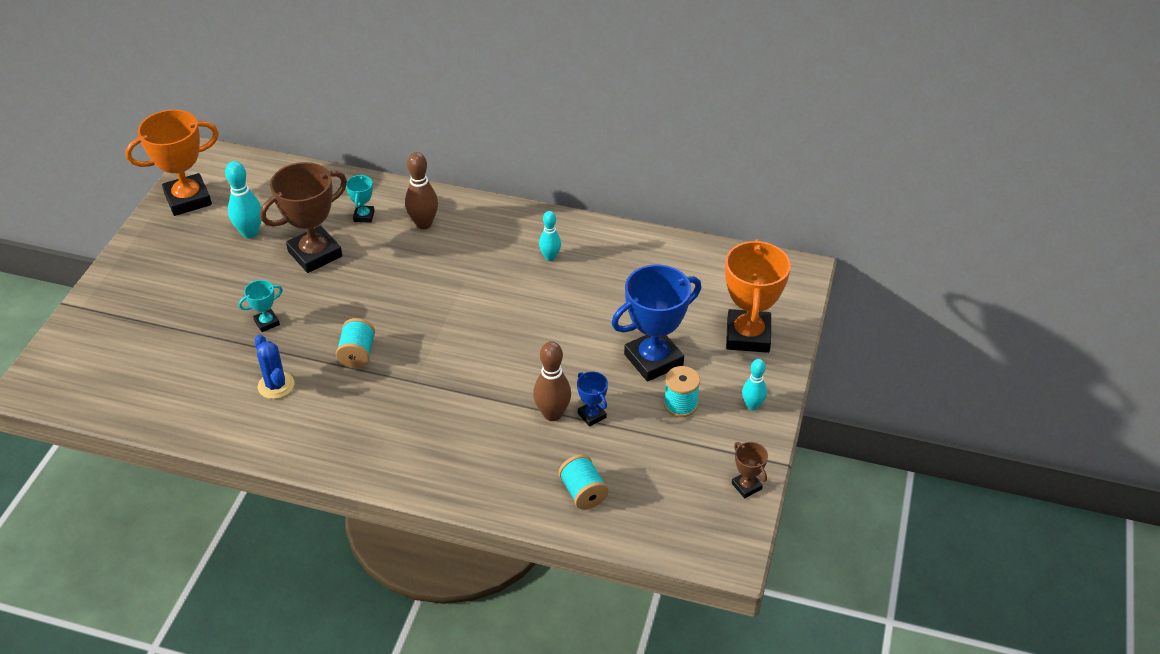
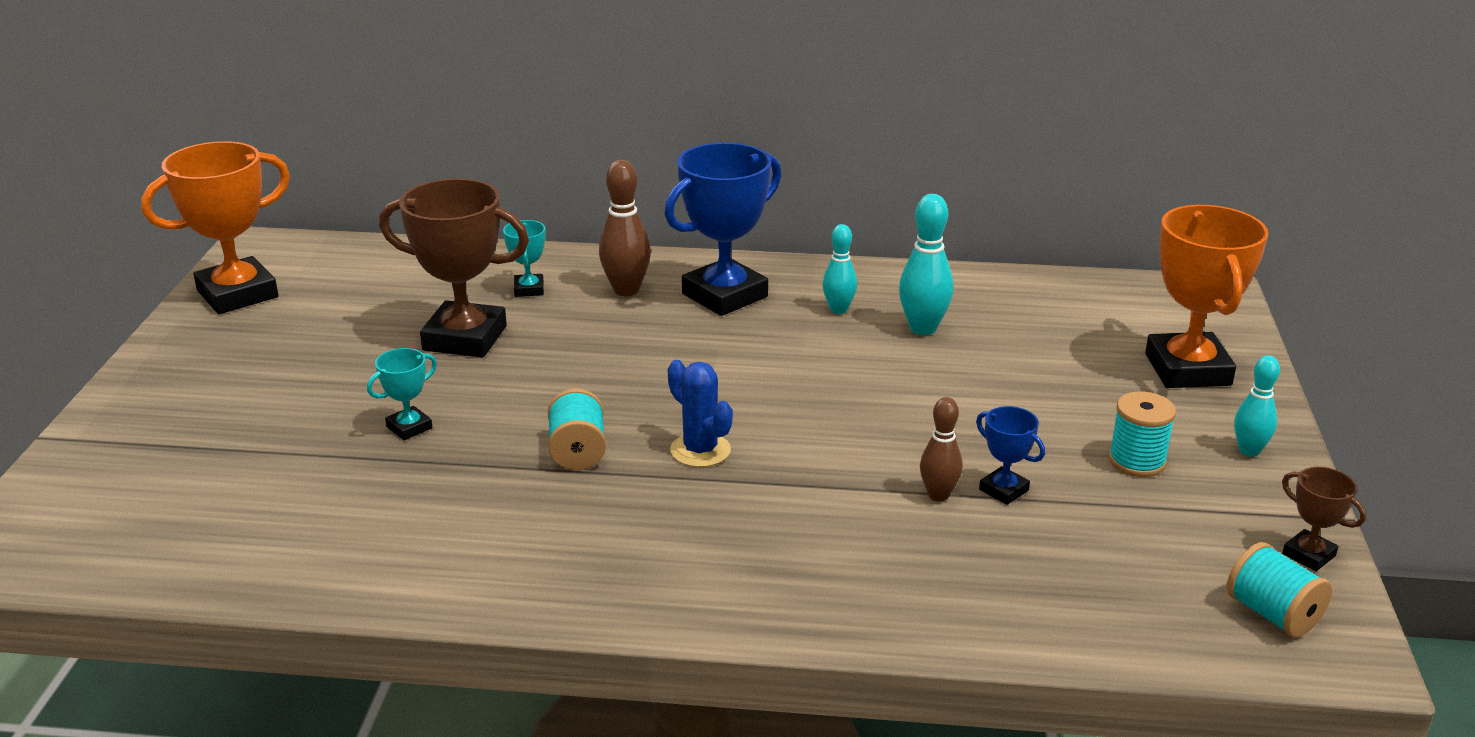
camera: 10 degrees left, 15 degrees down
turquoise bowling pin [225,161,262,238] -> turquoise bowling pin moved to [899,194,953,335]
blue cactus [254,334,294,399] -> blue cactus moved to [667,360,733,467]
brown trophy [260,162,347,273] -> brown trophy turned 60 degrees clockwise [379,178,529,358]
brown bowling pin [533,341,571,421] -> brown bowling pin [920,397,963,502], size x0.66
turquoise spool [559,454,608,510] -> turquoise spool moved to [1227,542,1332,638]
blue trophy [612,265,701,382] -> blue trophy moved to [664,143,781,316]

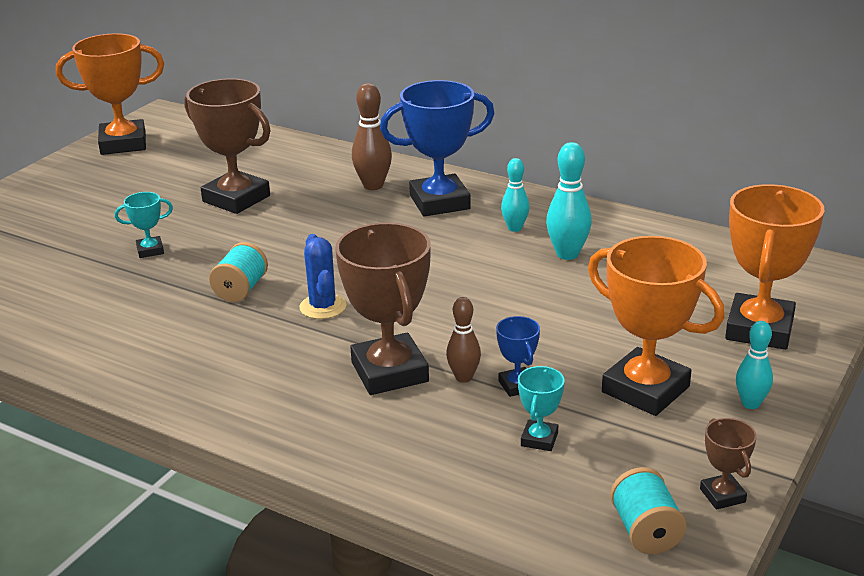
camera: 25 degrees right, 0 degrees up
turquoise trophy [503,220,546,297] -> turquoise trophy moved to [518,366,565,451]
turquoise spool [1109,392,1176,477] -> orange trophy [588,236,724,416]
none -> brown trophy [335,222,431,395]

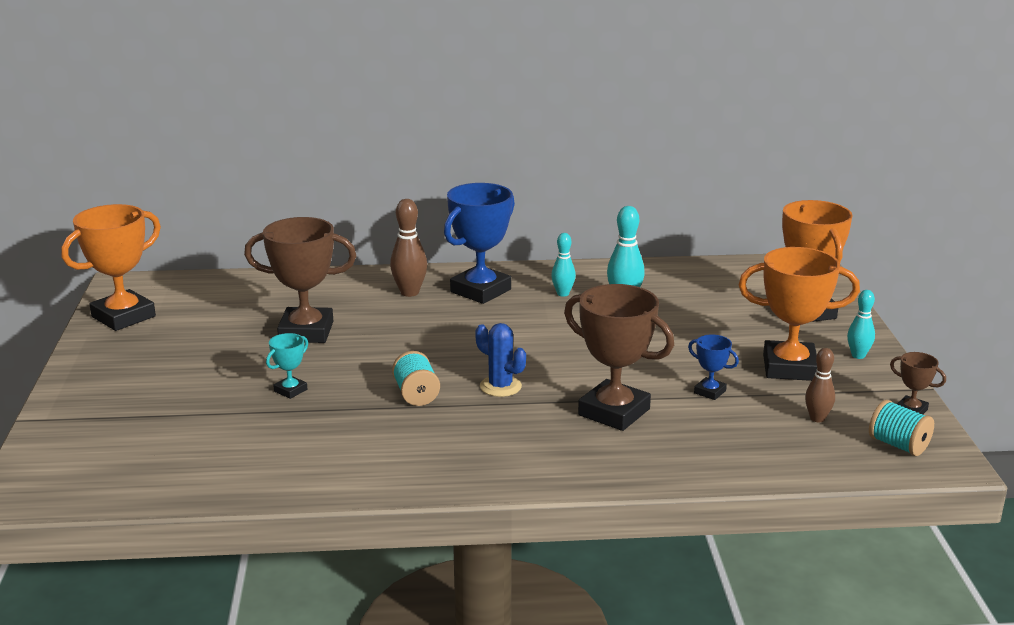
camera: 35 degrees left, 5 degrees down
brown bowling pin [446,297,481,383] -> brown bowling pin moved to [805,348,835,422]
turquoise trophy [518,366,565,451] -> none

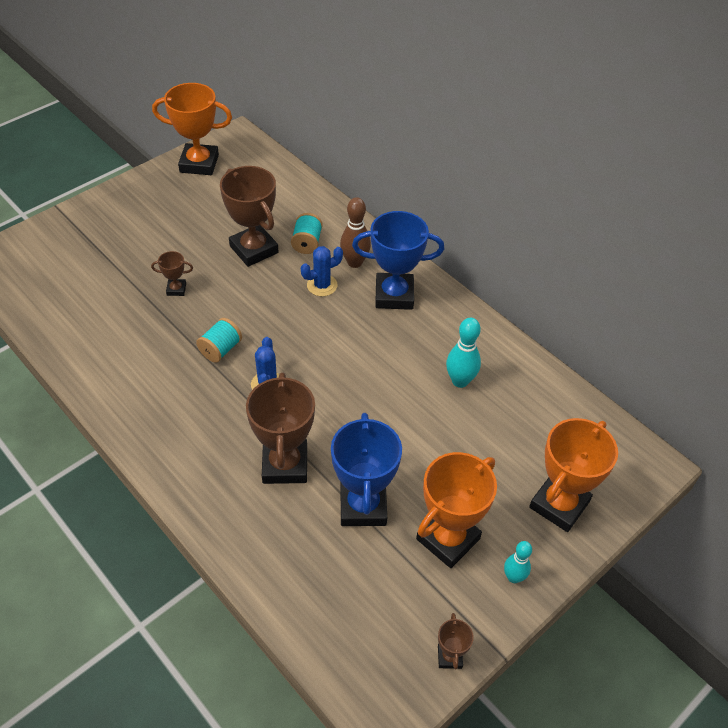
camera: 50 degrees right, 25 degrees up
turquoise trophy [266,333,308,399] -> brown trophy [151,251,193,296]
turquoise bowling pin [551,233,576,297] -> none
blue trophy [688,335,739,400] -> blue trophy [331,413,402,526], size x2.15
orange trophy [739,247,860,381] -> orange trophy turned 75 degrees clockwise [416,452,497,568]
brown bowling pin [805,348,835,422] -> none
turquoise spool [869,400,934,456] -> turquoise spool moved to [291,213,323,254]
none -> blue cactus [301,246,343,296]

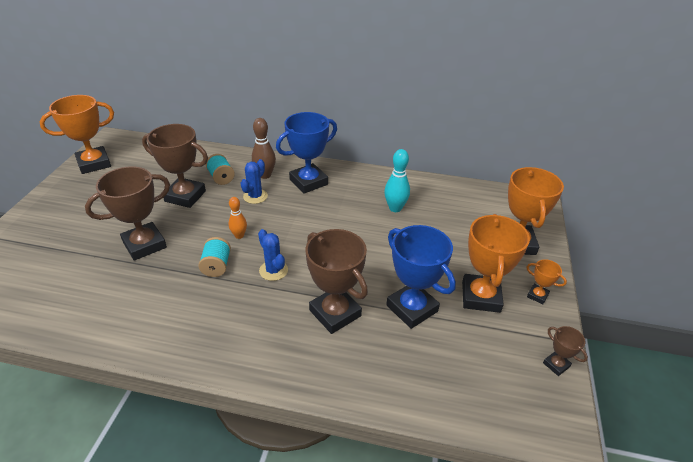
camera: 35 degrees left, 10 degrees down
brown trophy [151,251,193,296] -> brown trophy [85,166,170,261], size x2.15
turquoise bowling pin [504,541,532,583] -> orange trophy [527,259,567,304]
none -> orange bowling pin [229,197,247,239]

